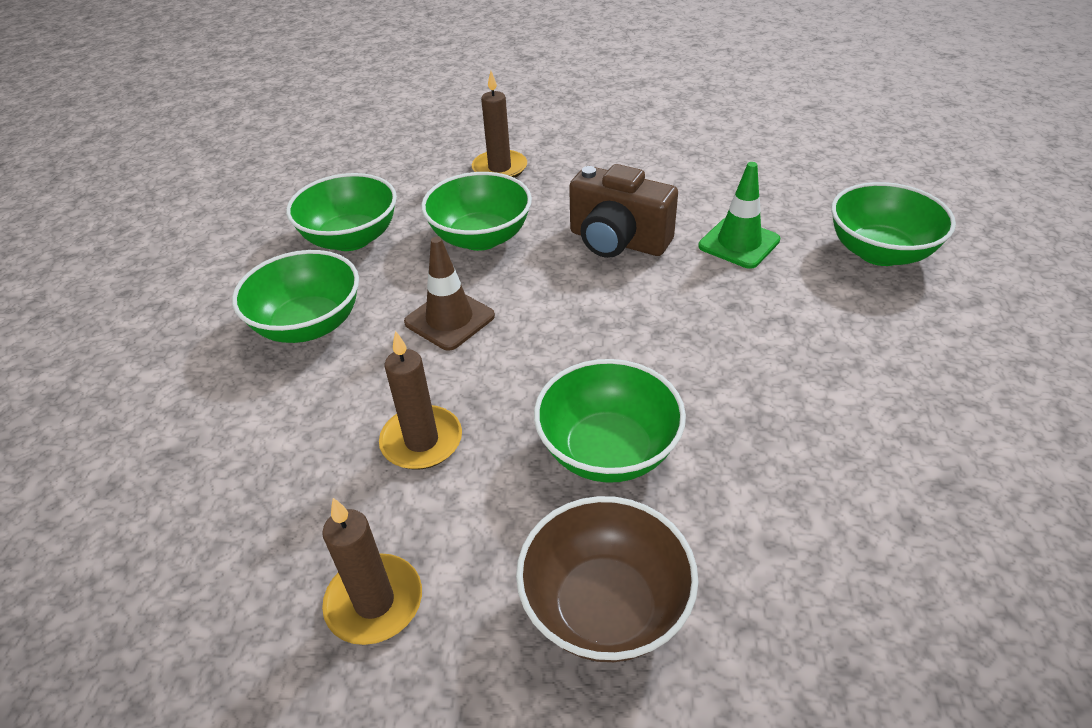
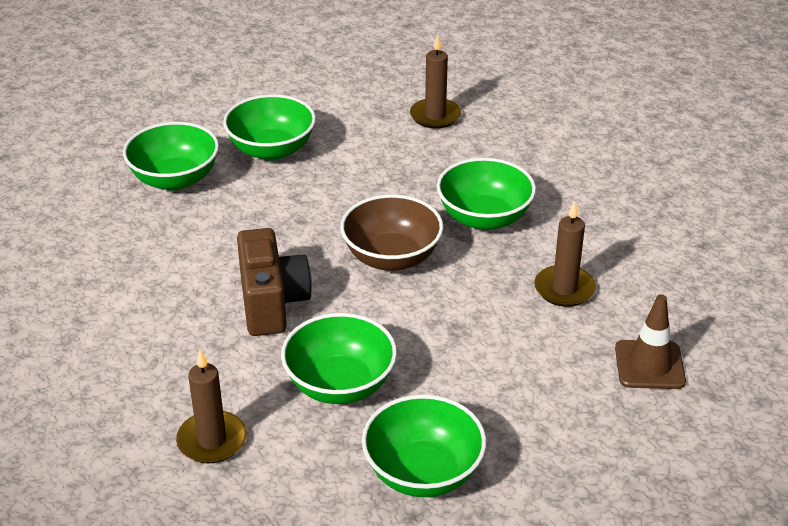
camera: 130 degrees left, 5 degrees down
green bowl [232,250,359,343] -> green bowl moved to [223,94,316,161]
brown candle [322,498,422,645] -> brown candle moved to [410,34,461,129]
brown traffic cone [404,237,495,351] -> brown traffic cone moved to [615,294,686,389]
brown bowl [516,496,698,662] -> brown bowl moved to [340,195,443,271]
green traffic cone [698,162,780,269] -> none

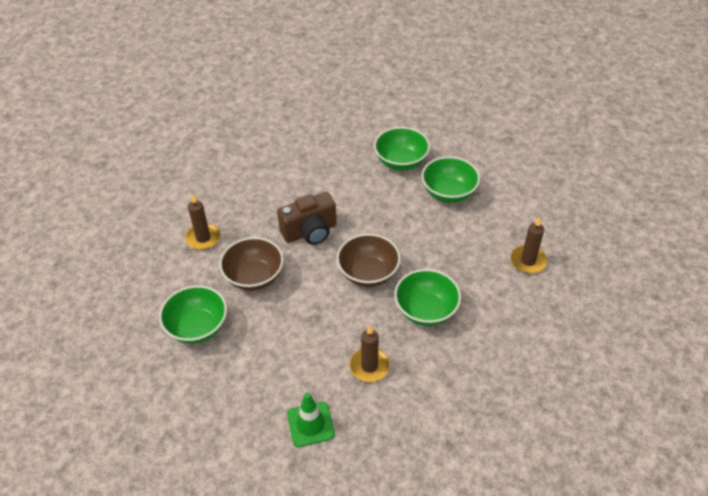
camera: 75 degrees right, 10 degrees up
green bowl [281,313,397,404] -> brown bowl [220,237,284,291]
brown traffic cone [615,294,686,389] -> green traffic cone [287,392,335,447]

